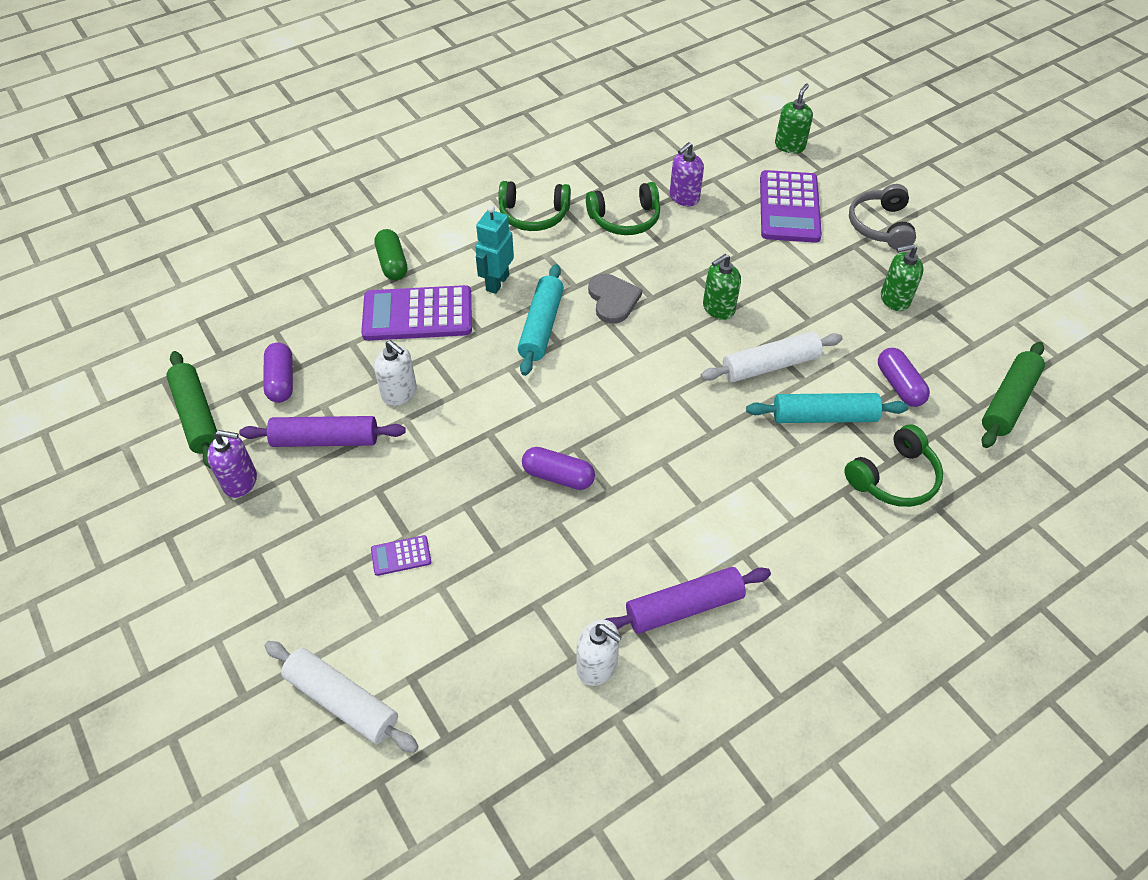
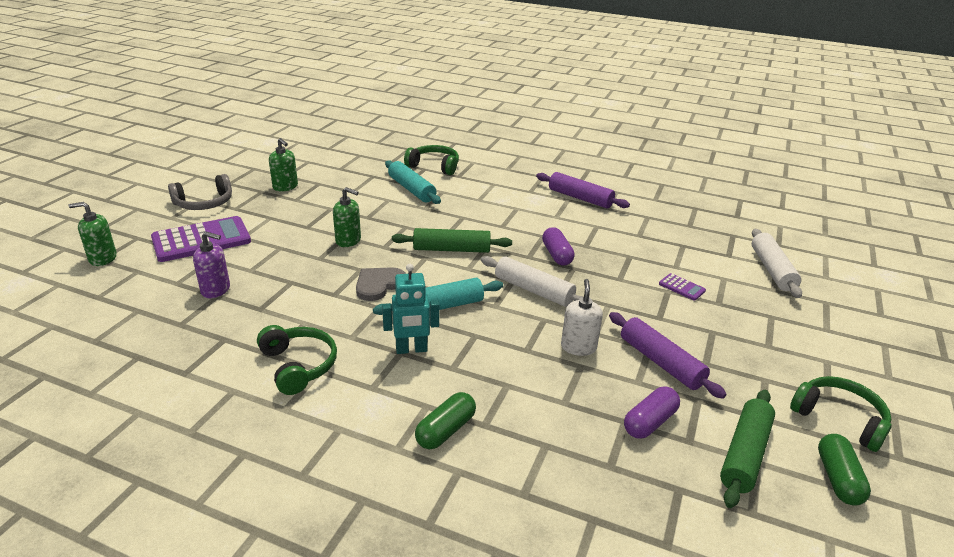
camera: 125 degrees left, 20 degrees down
purple soap dispenser [207,430,257,498] -> none
purple calculator [361,285,472,341] -> none
white soap dispenser [576,619,622,686] -> none
green headphones [586,182,660,235] -> green headphones moved to [790,376,892,452]
white rolling pin [701,331,843,382] -> white rolling pin moved to [481,256,593,307]
purple capsule [878,348,930,407] -> none
green rolling pin [981,342,1045,448] -> green rolling pin moved to [392,228,512,253]
none -> green capsule [818,434,871,506]

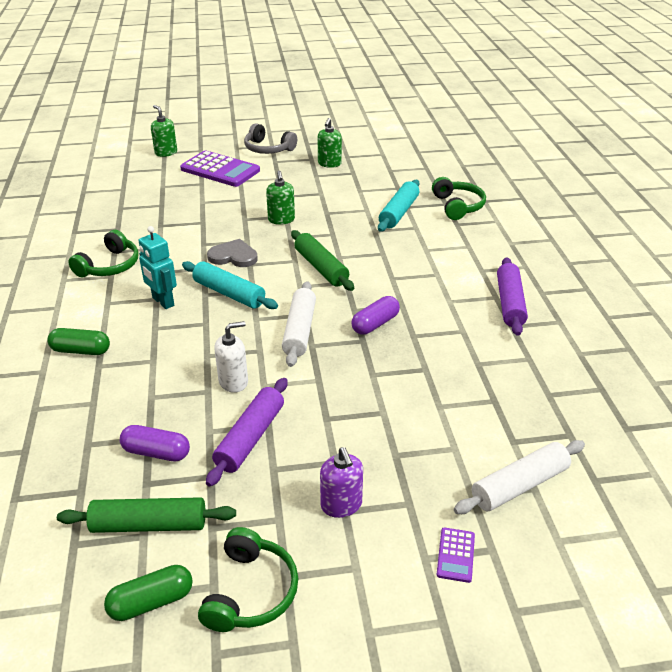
camera: 60 degrees right, 5 degrees up
purple soap dispenser [193,232,230,298] -> purple soap dispenser moved to [320,447,363,518]
purple calculator [659,273,706,301] -> purple calculator moved to [436,527,475,583]

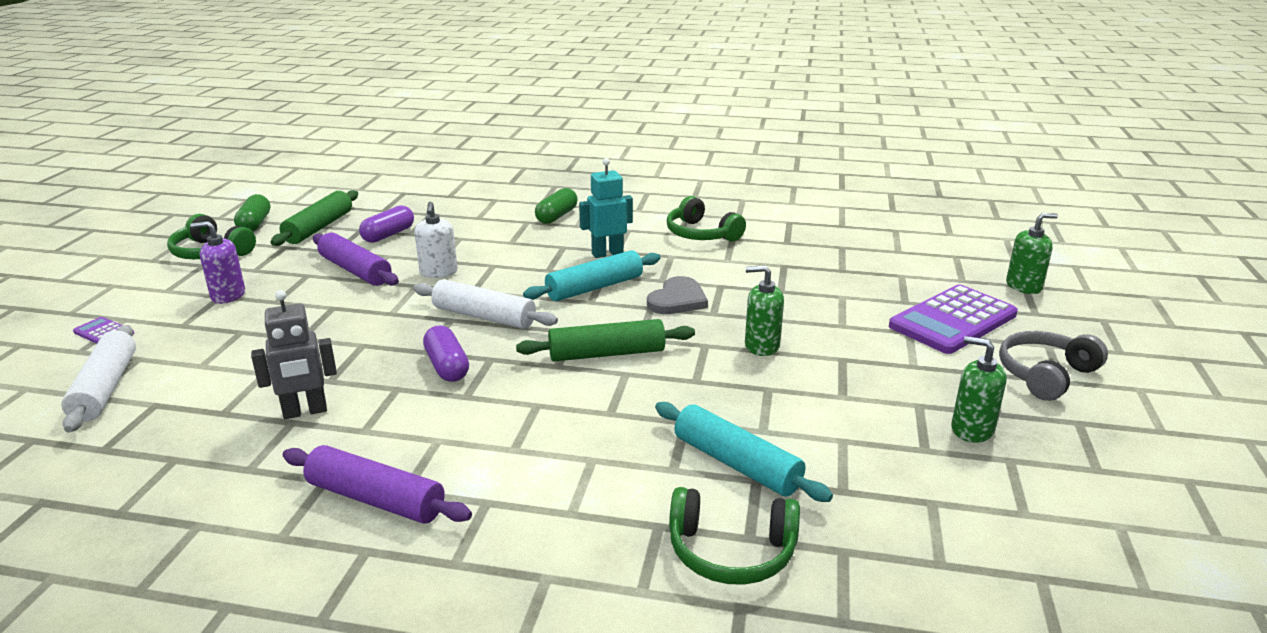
camera: 110 degrees right, 10 degrees down
none -> grey robot [251,290,337,419]

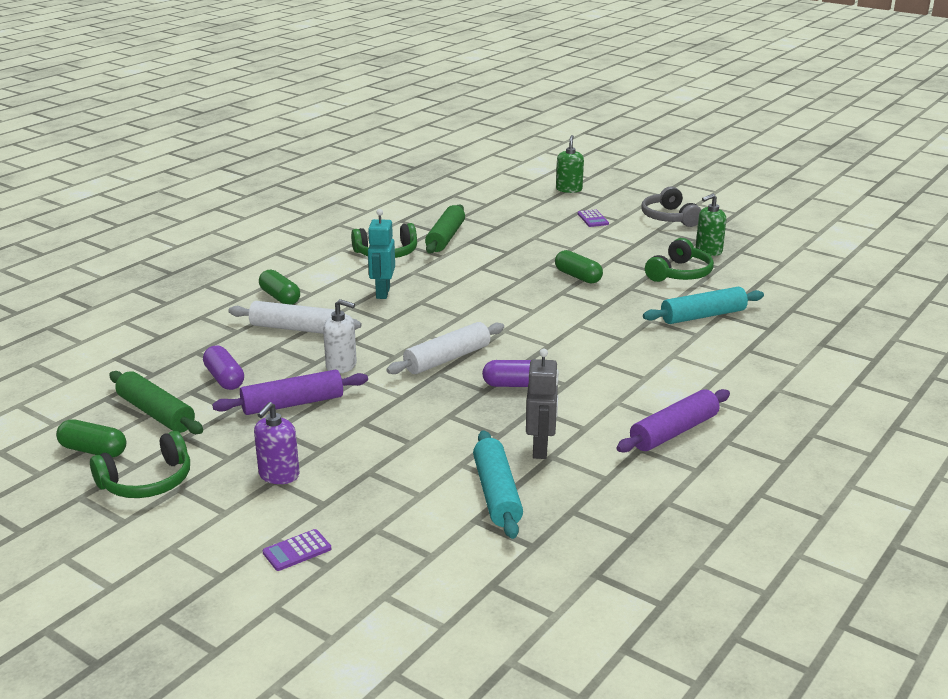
camera: 65 degrees left, 0 degrees up
white rolling pin [61,325,136,432] -> white rolling pin moved to [228,301,362,334]
green rolling pin [516,319,695,361] -> green rolling pin moved to [425,204,465,254]
turquoise rolling pin [523,250,661,301] -> turquoise rolling pin moved to [473,430,523,539]
grey heart [647,276,708,314] -> none
green headphones [669,487,800,585] -> green headphones moved to [645,238,714,282]
green soap dispenser [745,265,784,356] -> green capsule [555,250,603,284]
purple calculator [889,285,1018,354] -> purple calculator [578,209,609,227], size x0.44

